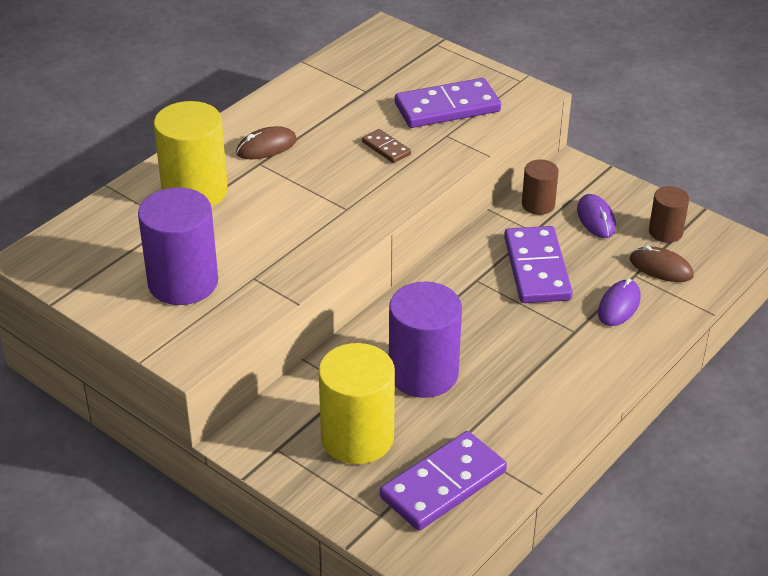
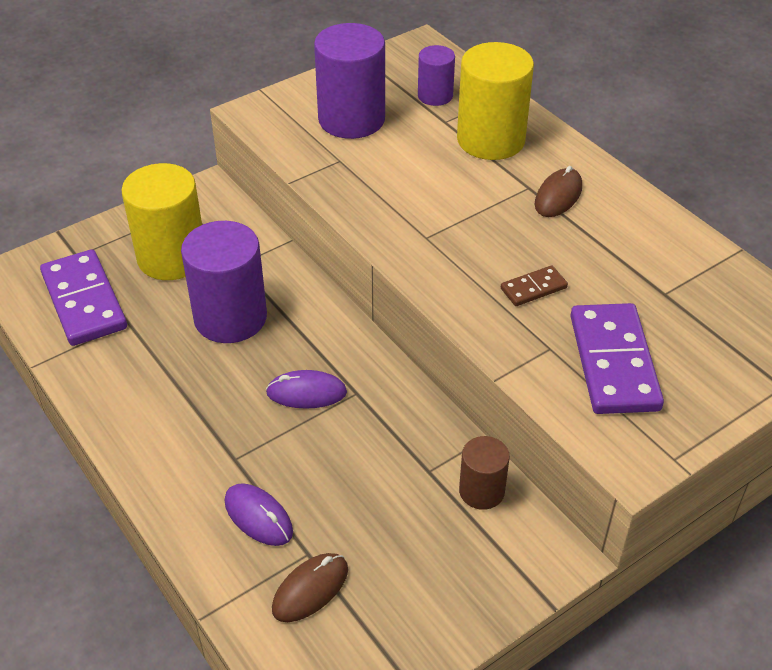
camera: 105 degrees right, 5 degrees up
brown mouse [236,126,297,159] -> brown mouse turned 45 degrees clockwise [535,166,582,217]
purple domino [504,226,573,303] -> none
purple mouse [577,194,616,238] -> purple mouse moved to [266,370,347,409]
brown cylinder [649,186,689,243] -> none
none -> purple cylinder [418,45,455,106]

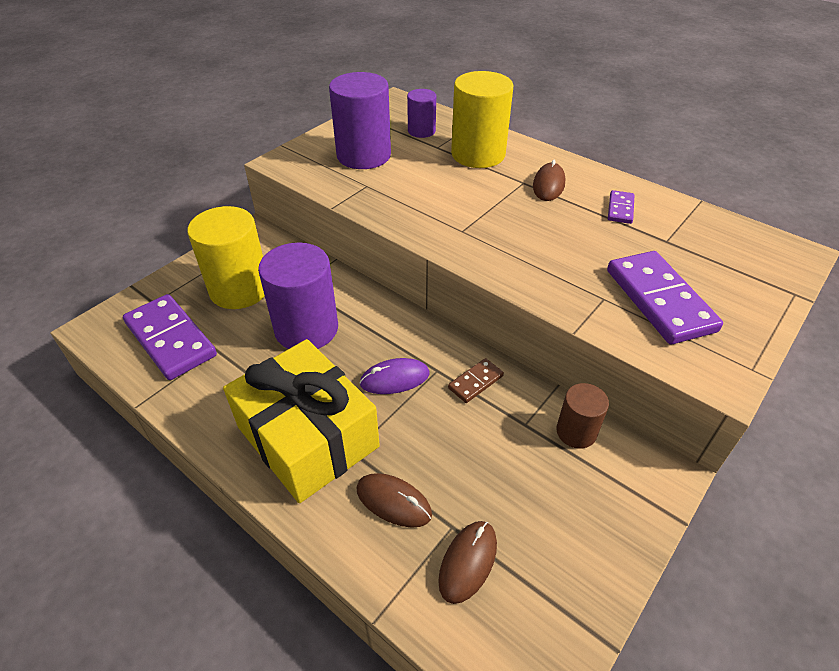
camera: 15 degrees left, 0 degrees up
purple mouse [225,483,293,546] -> brown mouse [356,473,432,528]
brown domino [501,265,568,306] -> brown domino moved to [448,358,504,403]
none -> yellow gift [223,339,380,503]
none -> purple domino [608,190,635,224]

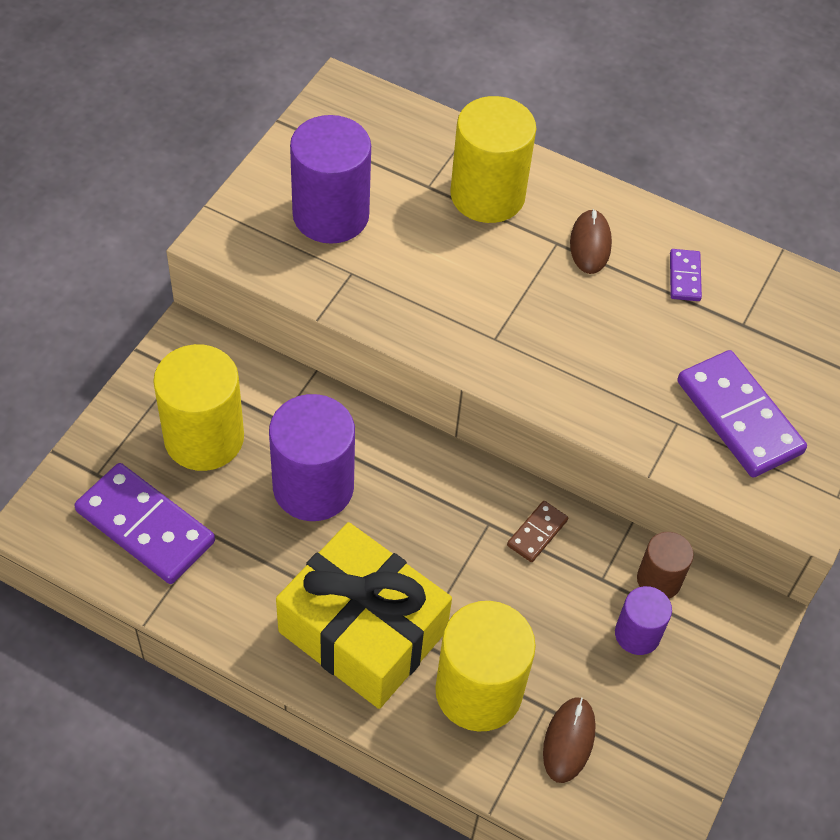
camera: 15 degrees left, 10 degrees up
brown mouse [356,473,432,528] -> yellow cylinder [435,601,536,732]
purple mouse [360,358,429,394] -> none
purple cylinder [407,89,436,138] -> purple cylinder moved to [615,586,672,655]

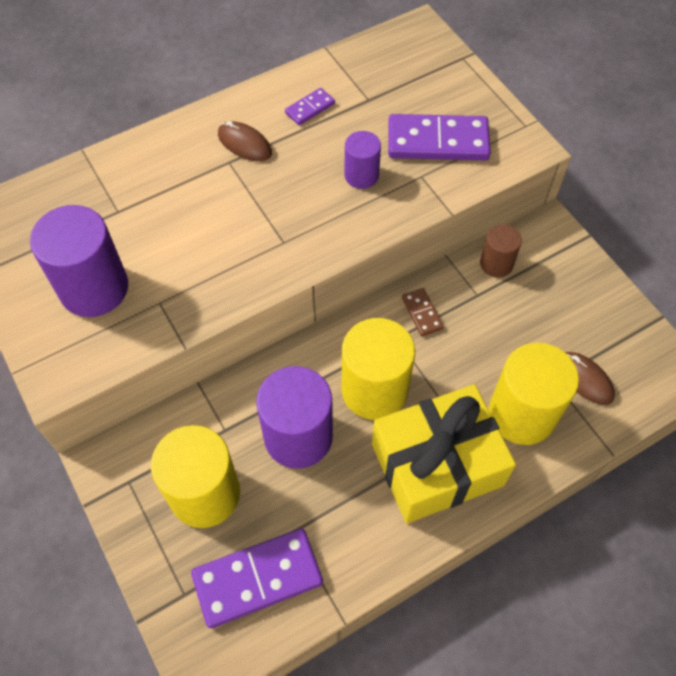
camera: 55 degrees left, 5 degrees up
yellow cylinder [450,96,536,223] -> yellow cylinder moved to [342,318,415,420]
purple cylinder [615,586,672,655] -> purple cylinder moved to [344,131,381,189]
purple domino [670,249,702,301] -> purple domino turned 75 degrees counterclockwise [285,88,335,125]

